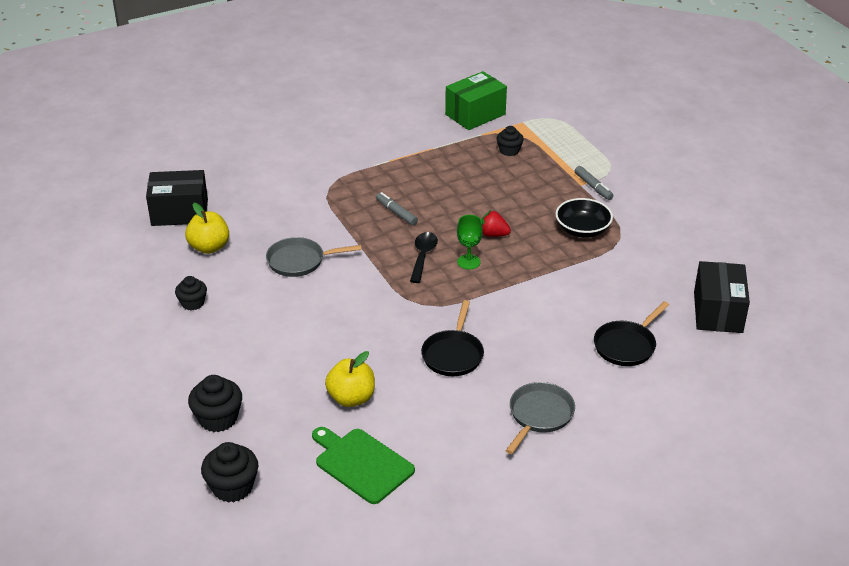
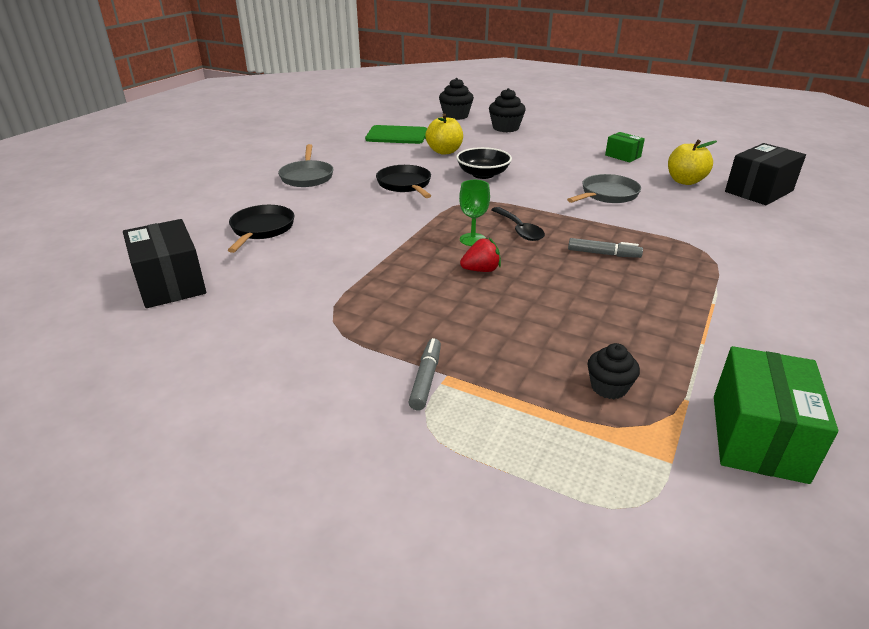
camera: 145 degrees right, 5 degrees down
black cupcake [175,276,207,311] -> green box [605,132,645,163]
black bowl [555,198,613,238] -> black bowl moved to [456,147,512,179]
grey marker [575,166,613,200] -> grey marker turned 75 degrees clockwise [408,338,441,410]

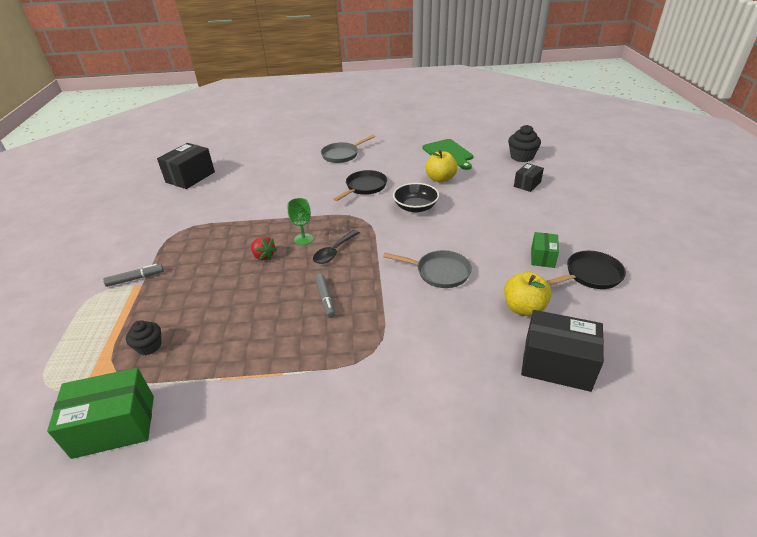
camera: 60 degrees right, 5 degrees up
black pan [228,205,294,253] -> black pan moved to [547,251,626,289]
black cupcake [489,88,526,132] -> black box [514,163,544,192]

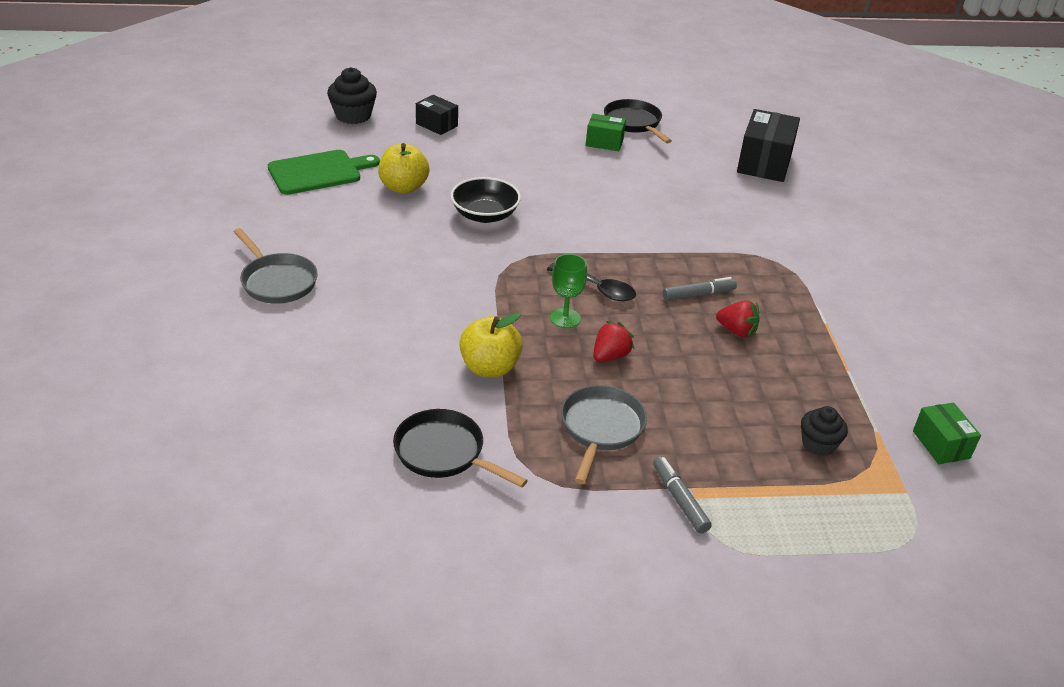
camera: 95 degrees left, 0 degrees up
green box [47,368,154,459] -> green box [913,402,981,464], size x0.57
black box [157,143,215,189] -> none
black pan [333,170,387,201] -> black pan moved to [393,409,528,487]
grey pan [383,250,472,288] -> grey pan moved to [561,385,647,484]
yellow apple [504,272,552,316] -> yellow apple moved to [459,312,523,377]
none -> red strawberry [716,300,760,337]

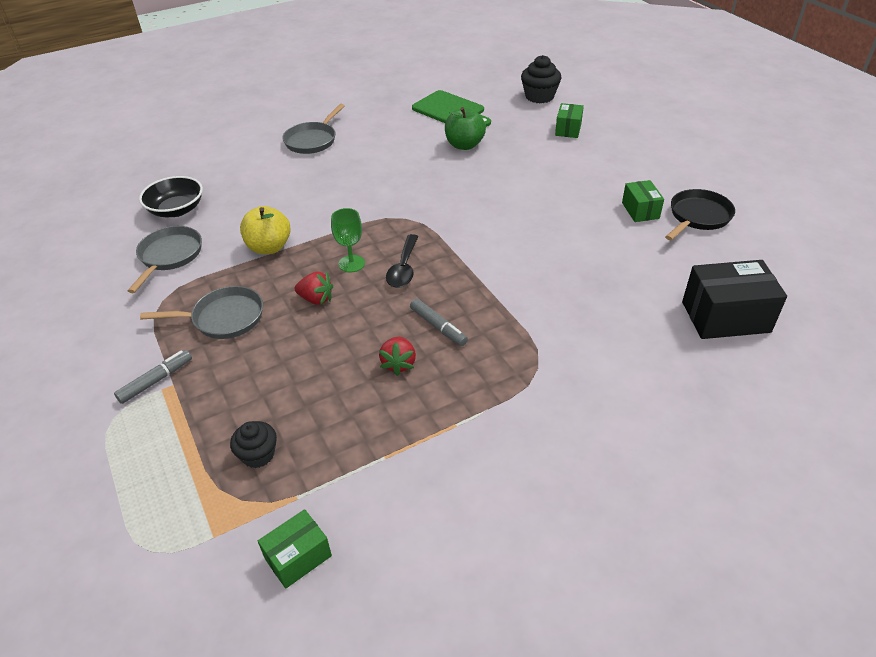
camera: 70 degrees right, 5 degrees up
yellow apple [378,143,429,193] -> green apple [445,107,486,150]
black pan [393,409,528,487] -> grey pan [128,226,202,293]
black box [416,95,458,135] -> green box [555,103,584,138]
black bowl [450,177,521,223] -> black bowl moved to [139,176,203,217]

